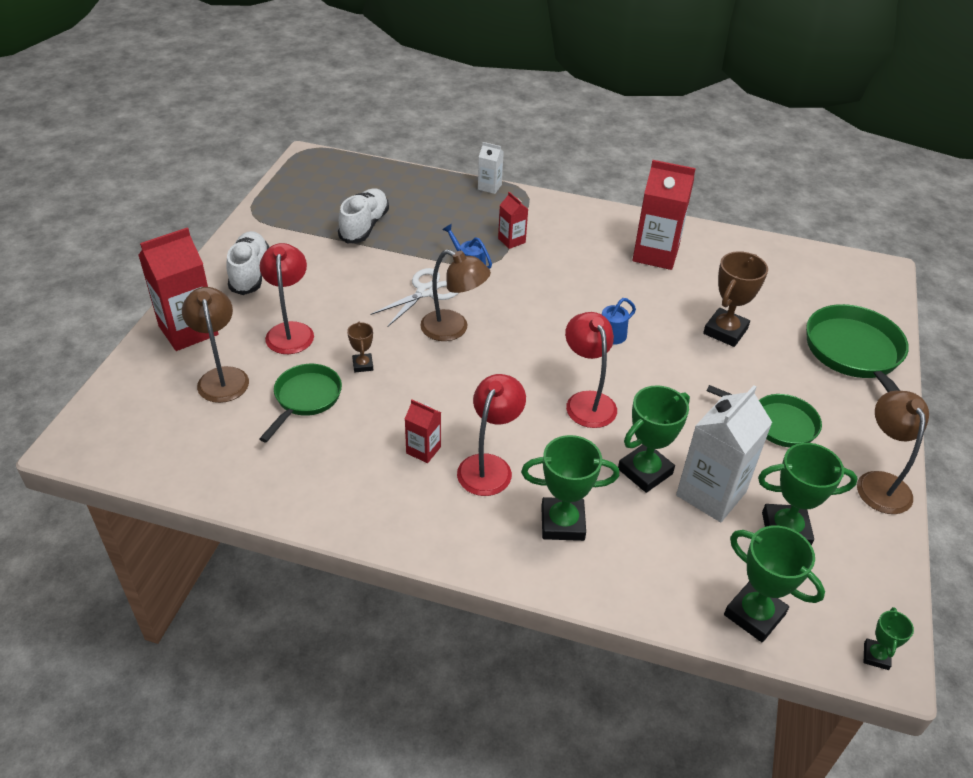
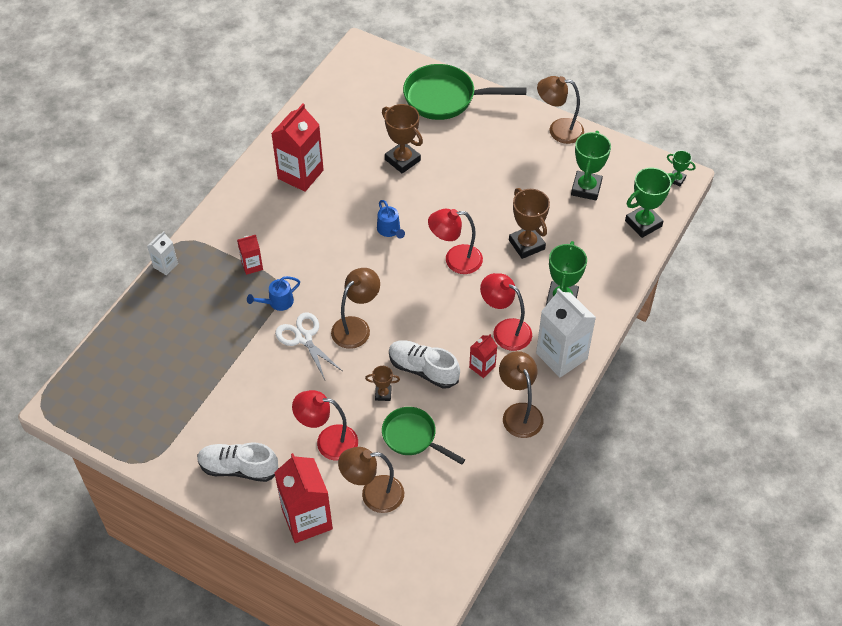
camera: 75 degrees left, 10 degrees up
white shoe [338,188,389,243] -> white shoe moved to [389,340,460,389]
green trophy [618,385,690,493] -> brown trophy [509,188,550,259]
white carton [676,385,772,522] -> white carton moved to [536,288,596,377]
green pan [707,385,822,447] -> none
none -> brown lamp [499,351,543,438]

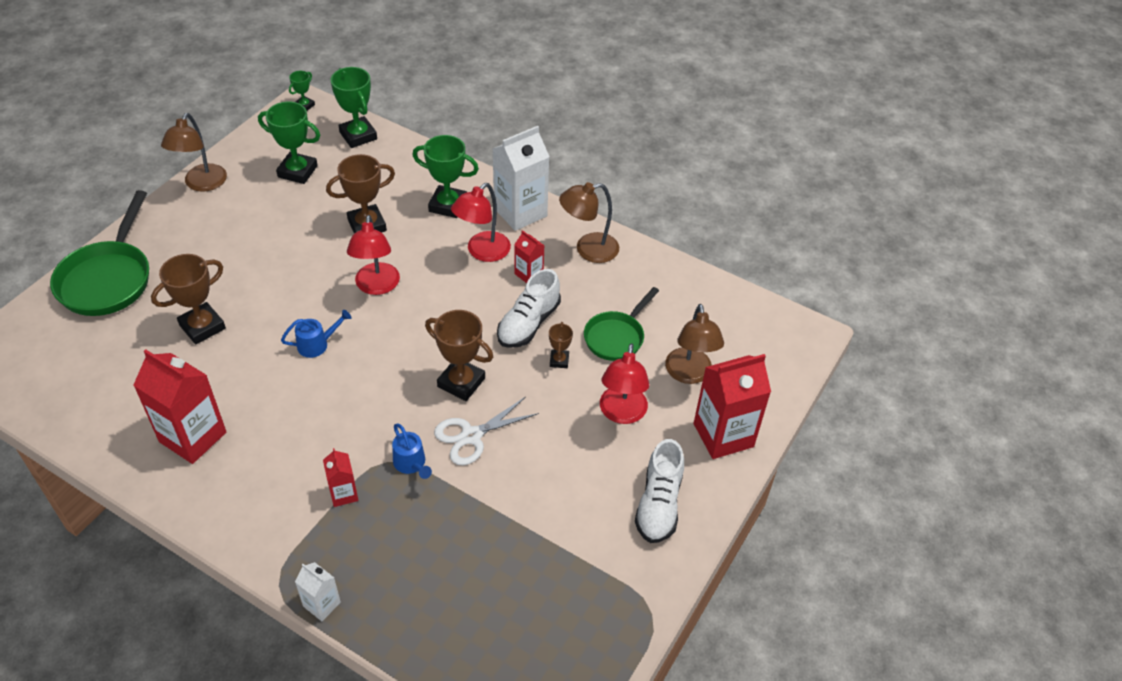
camera: 90 degrees left, 5 degrees down
brown lamp [331,268,380,349] -> brown trophy [425,310,493,401]

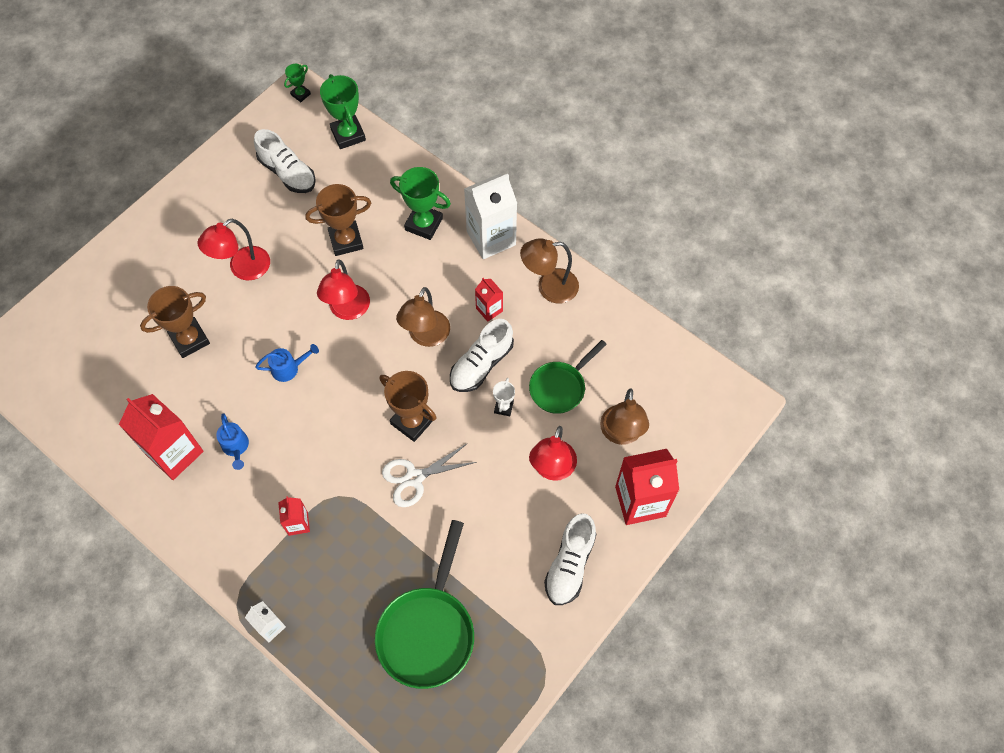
camera: 10 degrees right, 15 degrees up
green pan [50,190,149,316] -> green pan moved to [375,520,474,689]
brown lamp [161,113,227,192] -> brown lamp moved to [396,287,450,347]
green trophy [258,102,320,184] -> white shoe [254,129,316,193]
blue watering can [392,424,432,479] -> blue watering can moved to [216,413,249,470]
red lamp [451,183,511,262] -> red lamp moved to [197,219,270,280]
brown trophy [549,322,573,368] -> white trophy [493,378,515,416]

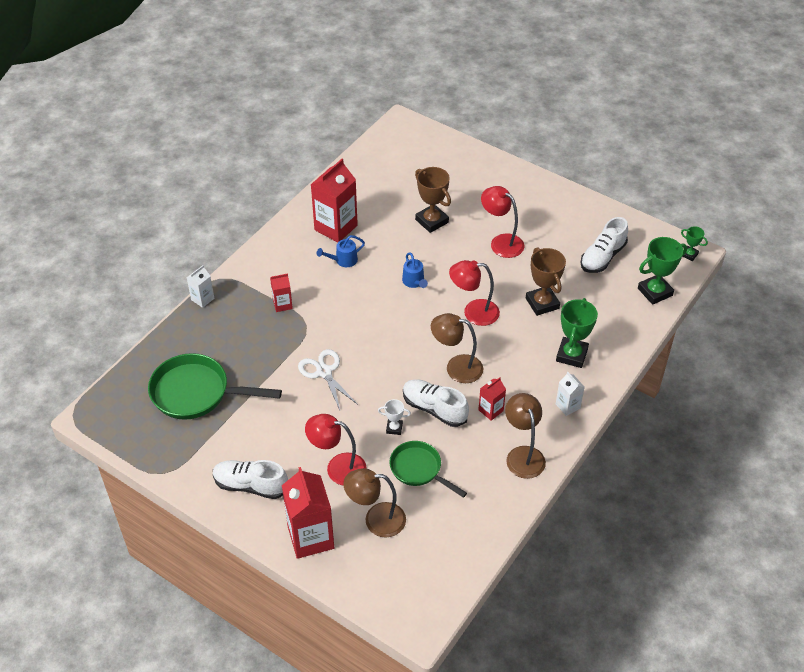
camera: 85 degrees right, 15 degrees down
brown trophy [379,371,437,442] -> none
white carton [464,174,517,259] -> white carton [556,372,585,416], size x0.51

